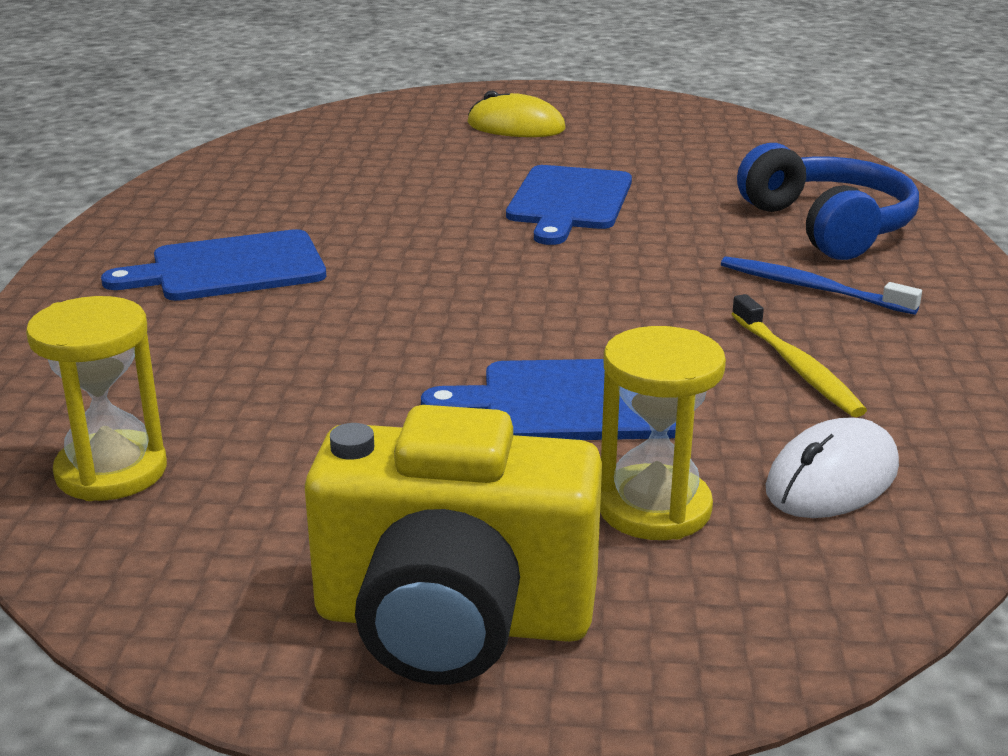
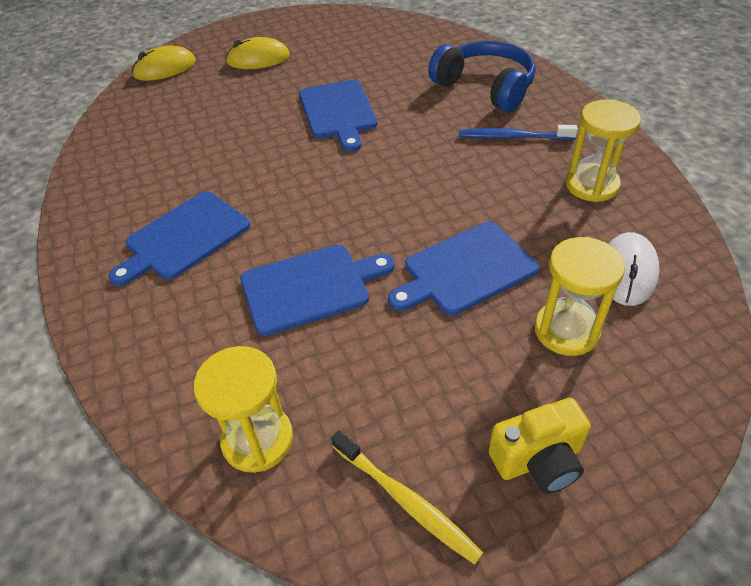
camera: 25 degrees left, 20 degrees up
yellow camera [305,405,602,685] -> yellow camera [488,398,591,494], size x0.55
yellow toothbrush [732,294,867,417] -> yellow toothbrush moved to [331,430,484,565]
none -> yellow mouse [132,46,196,81]
none -> blue cutting board [241,245,395,336]
none -> yellow hourglass [566,99,641,202]

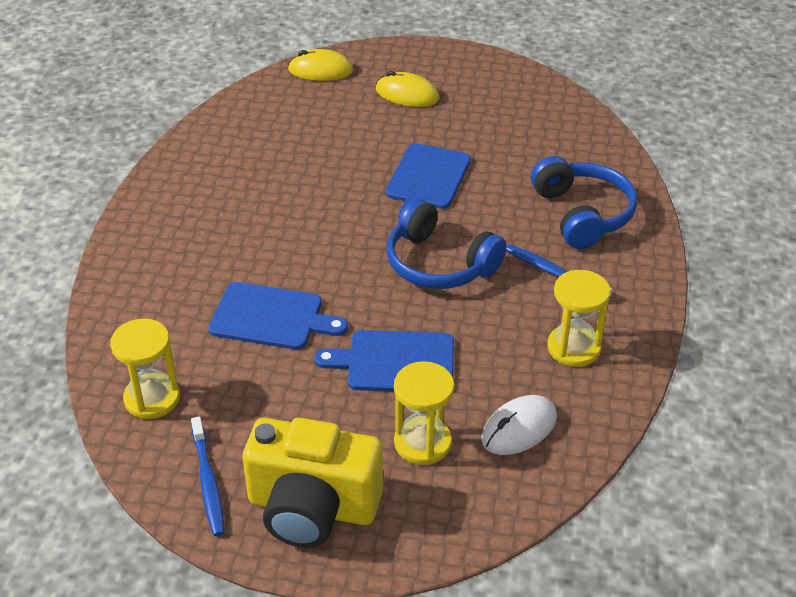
camera: 30 degrees right, 5 degrees down
blue cutting board [109,191,250,286] -> none
yellow toothbrush [331,430,484,565] -> blue toothbrush [191,417,225,536]
yellow camera [488,398,591,494] -> yellow camera [243,417,383,548], size x1.81
none -> blue headphones [387,199,507,289]

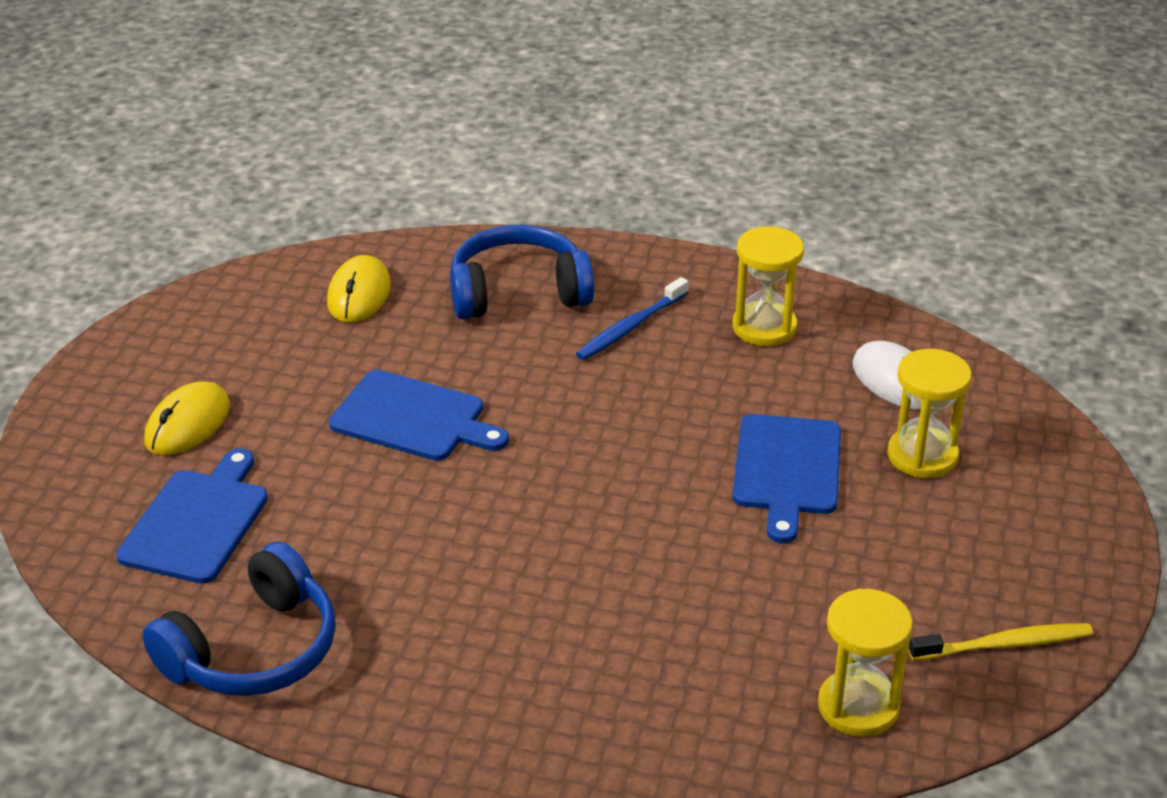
camera: 85 degrees left, 5 degrees down
blue toothbrush [191,417,225,536] -> yellow toothbrush [909,623,1093,660]
blue cutting board [208,282,348,350] -> blue cutting board moved to [116,448,268,584]
yellow camera [243,417,383,548] -> none
yellow mouse [288,49,353,81] -> yellow mouse moved to [327,255,391,323]
blue headphones [387,199,507,289] -> blue headphones moved to [142,541,336,696]

